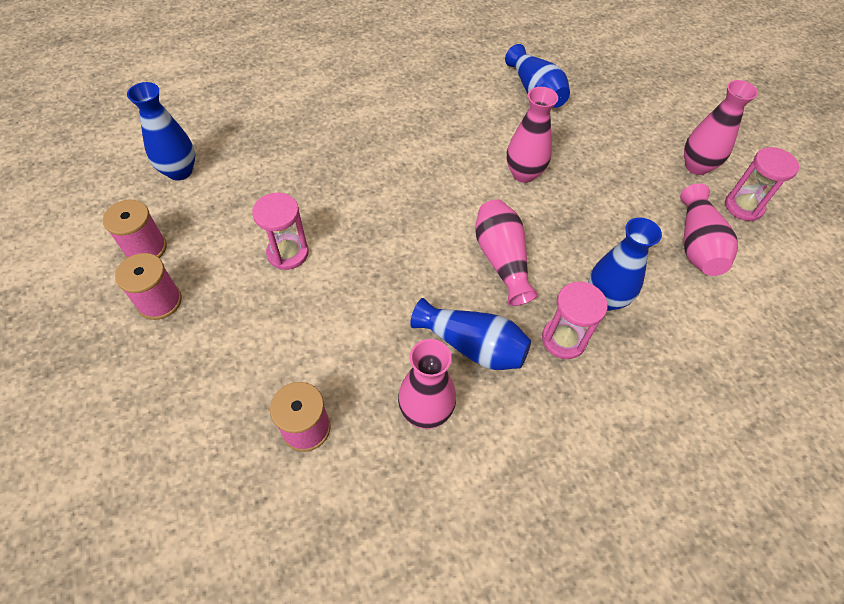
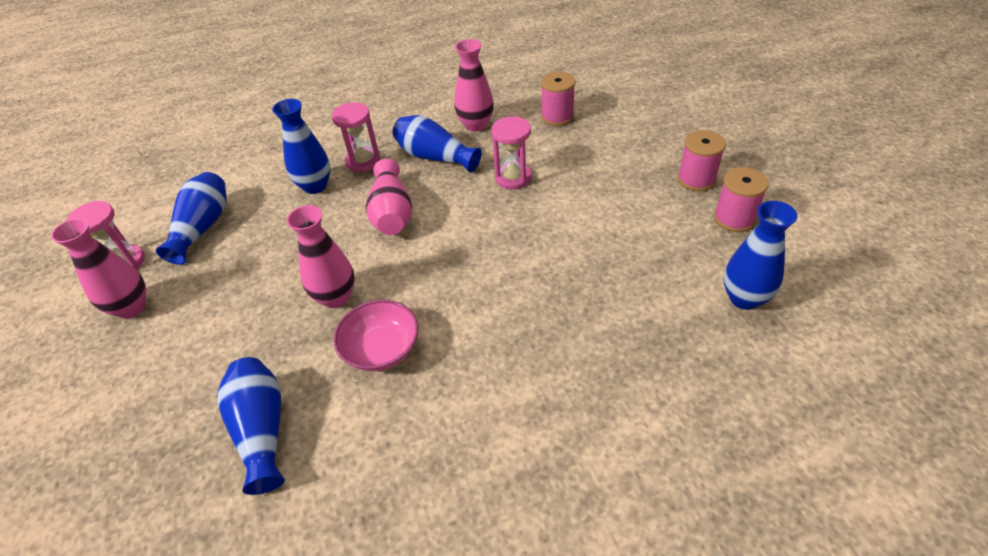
camera: 170 degrees left, 10 degrees down
pink hourglass [252,193,309,270] -> pink hourglass moved to [491,116,532,189]
pink vase [680,183,738,276] -> blue vase [156,172,227,265]
none -> pink bowl [333,300,419,371]

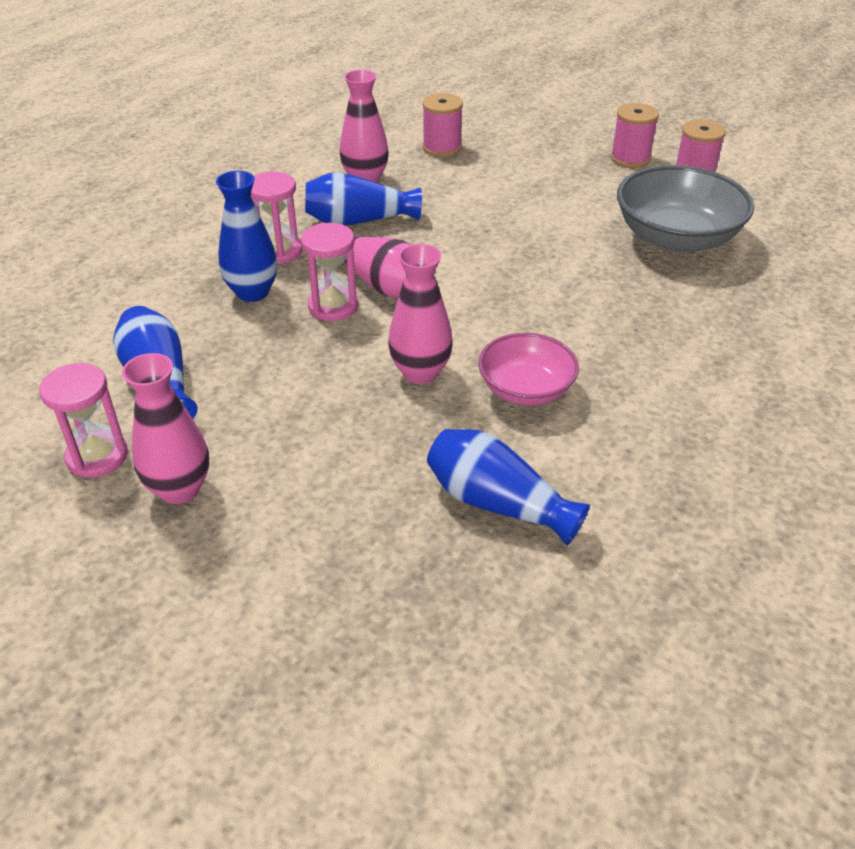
camera: 40 degrees left, 5 degrees down
pink hourglass [491,116,532,189] -> pink hourglass moved to [301,223,358,321]
blue vase [723,201,797,310] -> none
none -> grey bowl [617,165,754,253]

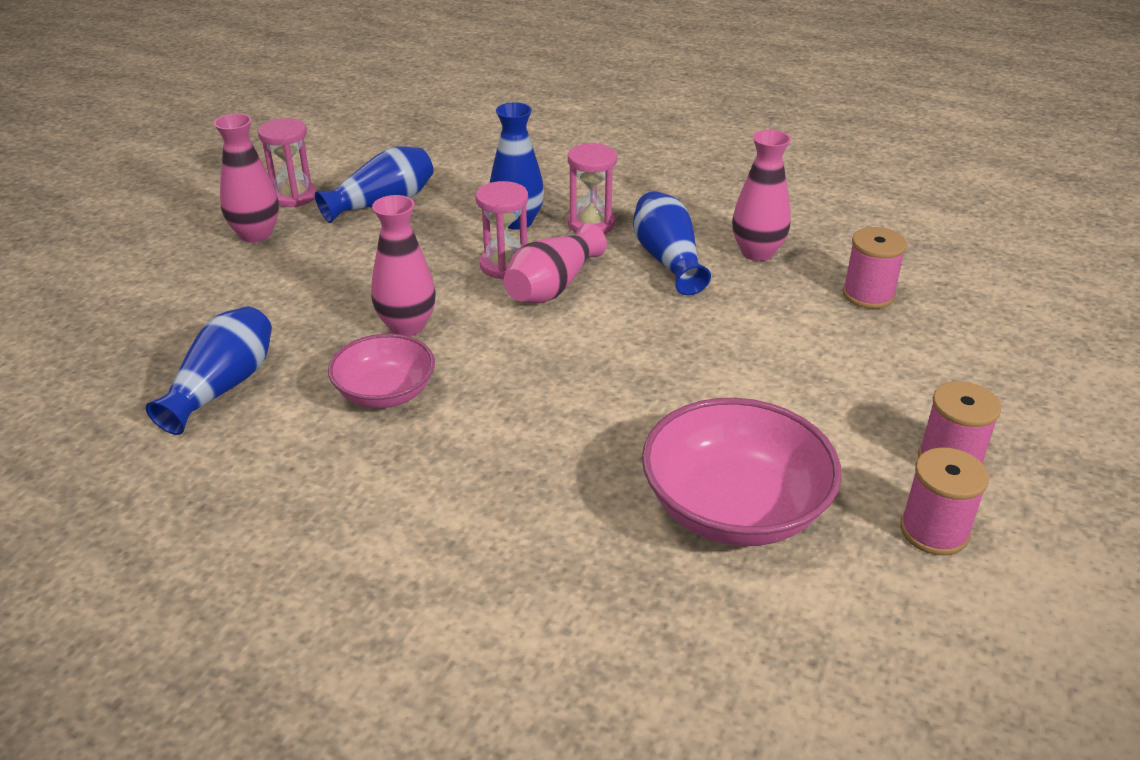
camera: 80 degrees right, 5 degrees down
grey bowl [617,165,754,253] -> pink bowl [642,398,842,546]

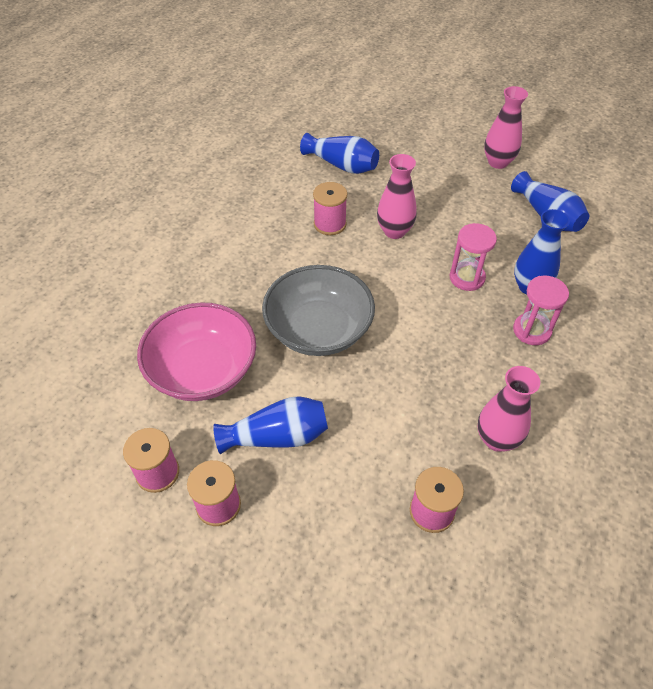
camera: 95 degrees right, 15 degrees up
pink hourglass [258,118,317,207] -> none
pink bowl [328,334,435,408] -> pink spool [313,182,347,235]
pink vase [504,223,607,303] -> none
blue vase [633,191,711,295] -> blue vase moved to [213,396,328,454]
none -> grey bowl [262,265,375,356]

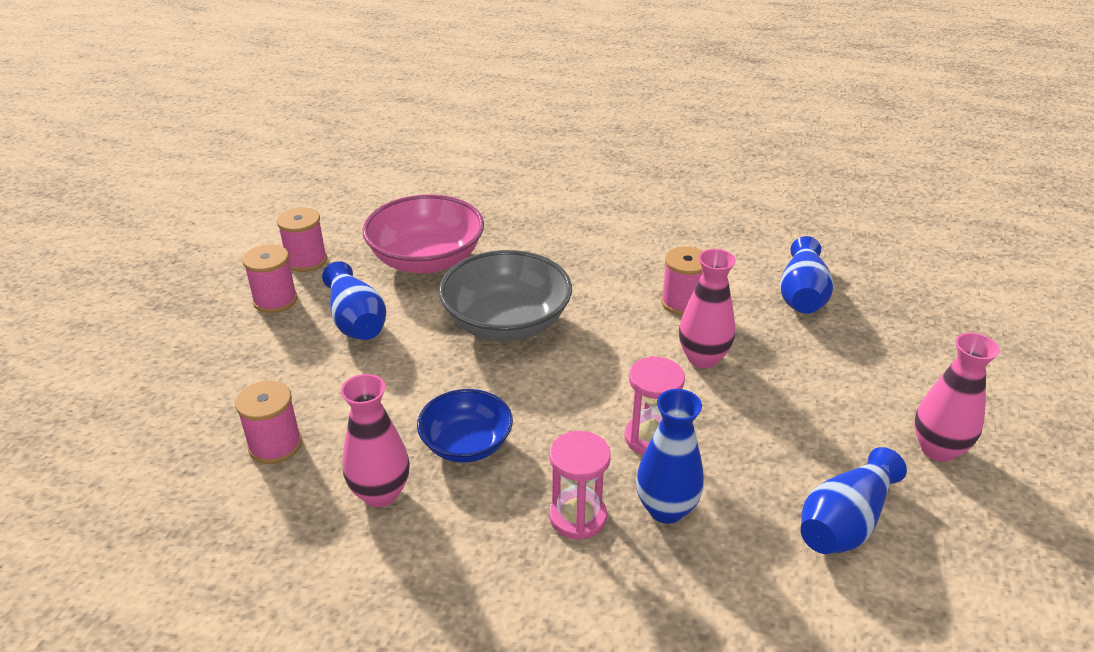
camera: 75 degrees right, 15 degrees down
none -> blue bowl [417,389,513,463]

